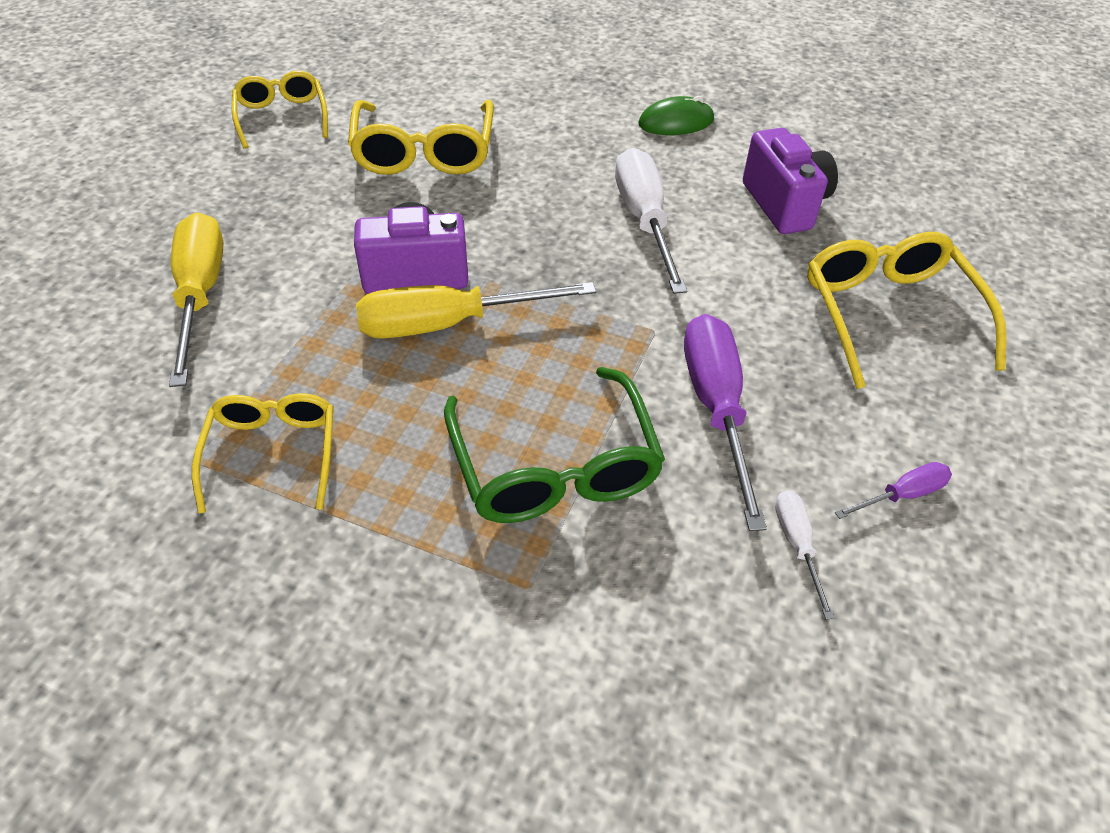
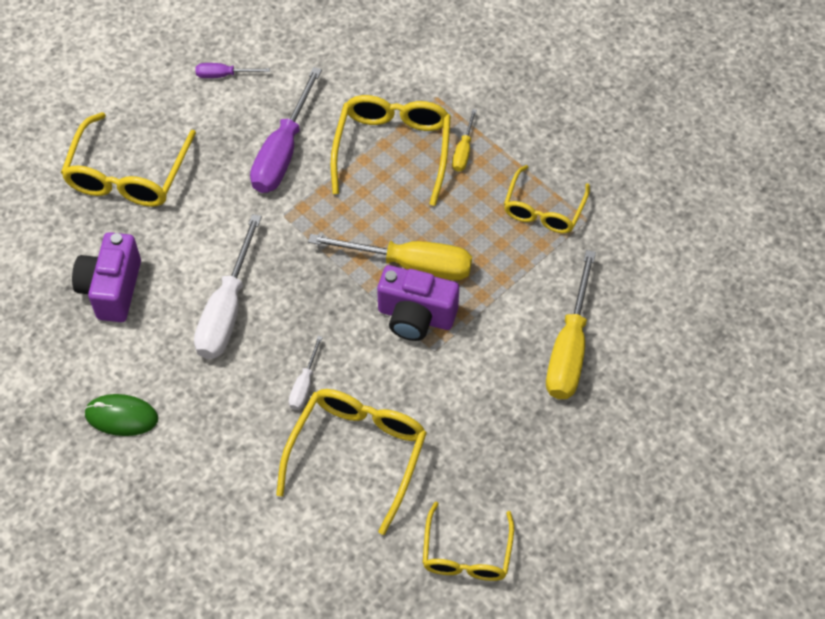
camera: 155 degrees left, 10 degrees up
green glasses [444,367,665,523] -> yellow glasses [331,95,451,206]
white screwdriver [775,491,835,619] -> white screwdriver moved to [289,336,323,410]
none -> yellow screwdriver [452,109,477,172]

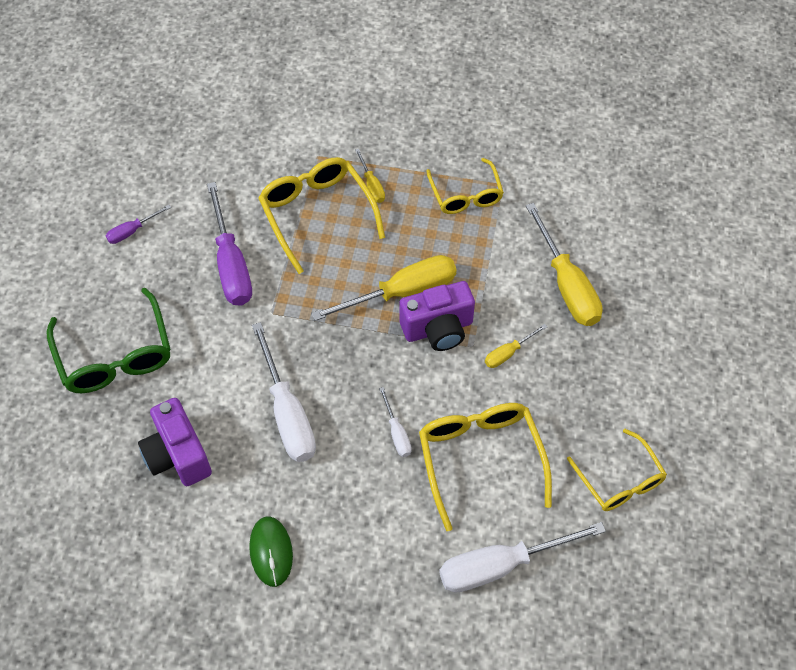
camera: 35 degrees left, 0 degrees up
yellow glasses [61,112,196,207] -> green glasses [47,288,170,393]
green mouse [84,394,158,436] -> green mouse turned 75 degrees counterclockwise [249,517,293,587]
none -> white screwdriver [439,522,606,593]
none -> yellow screwdriver [485,324,547,368]

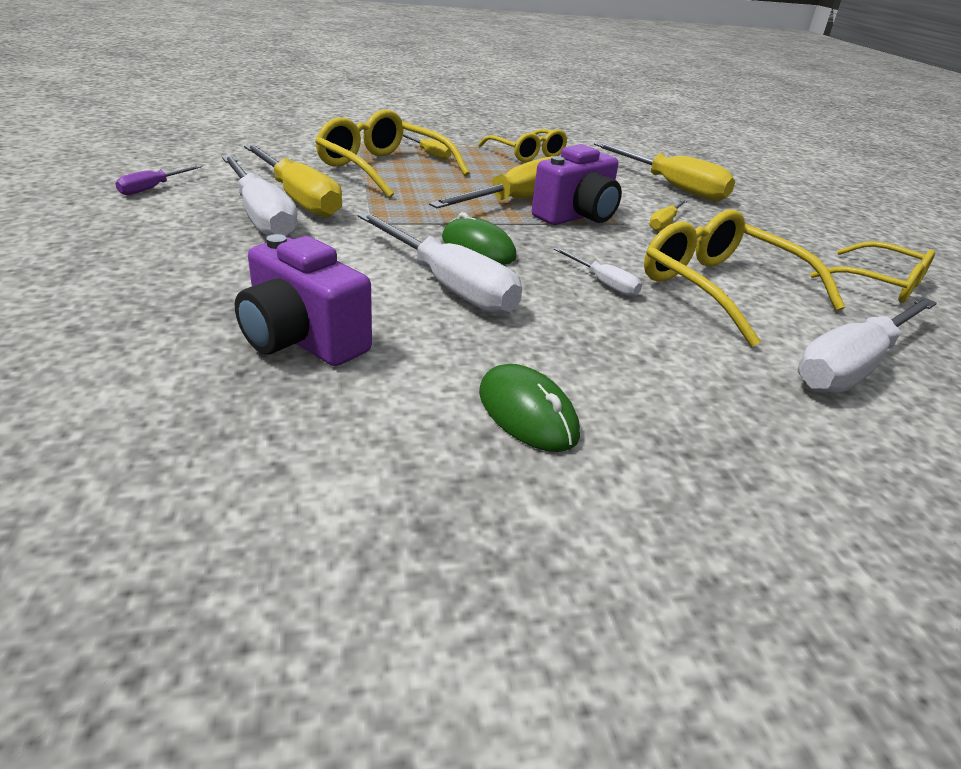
camera: 25 degrees left, 25 degrees down
green glasses [47,288,170,393] -> none
purple screwdriver [207,182,252,306] -> yellow screwdriver [244,144,342,218]
none -> white screwdriver [222,156,298,237]
none -> green mouse [442,212,517,265]

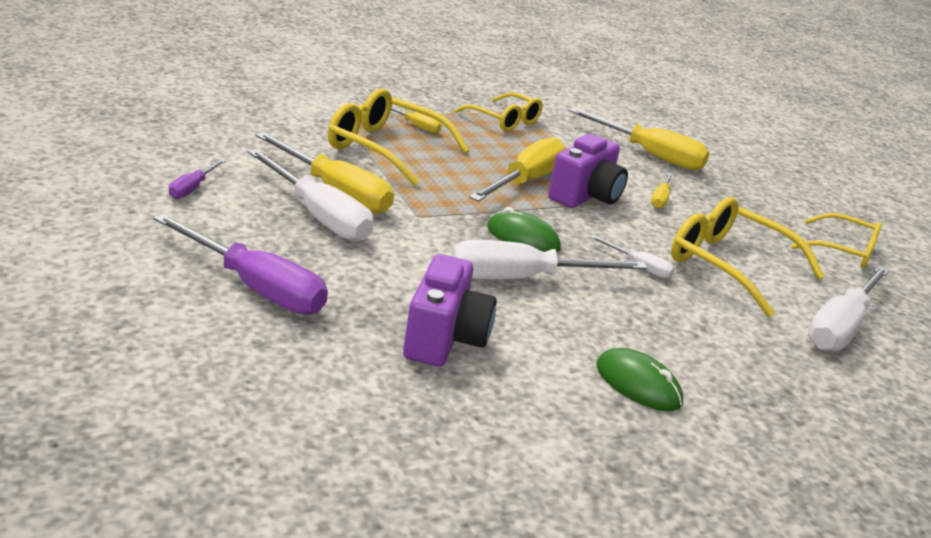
camera: 15 degrees left, 5 degrees down
purple camera [235,234,372,366] -> purple camera turned 105 degrees counterclockwise [403,254,497,367]
white screwdriver [358,212,522,314] -> white screwdriver turned 135 degrees clockwise [451,240,648,279]
none -> purple screwdriver [153,214,328,314]

